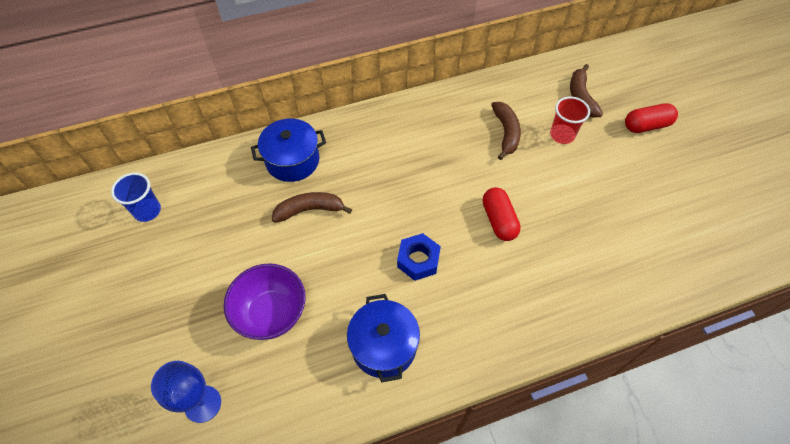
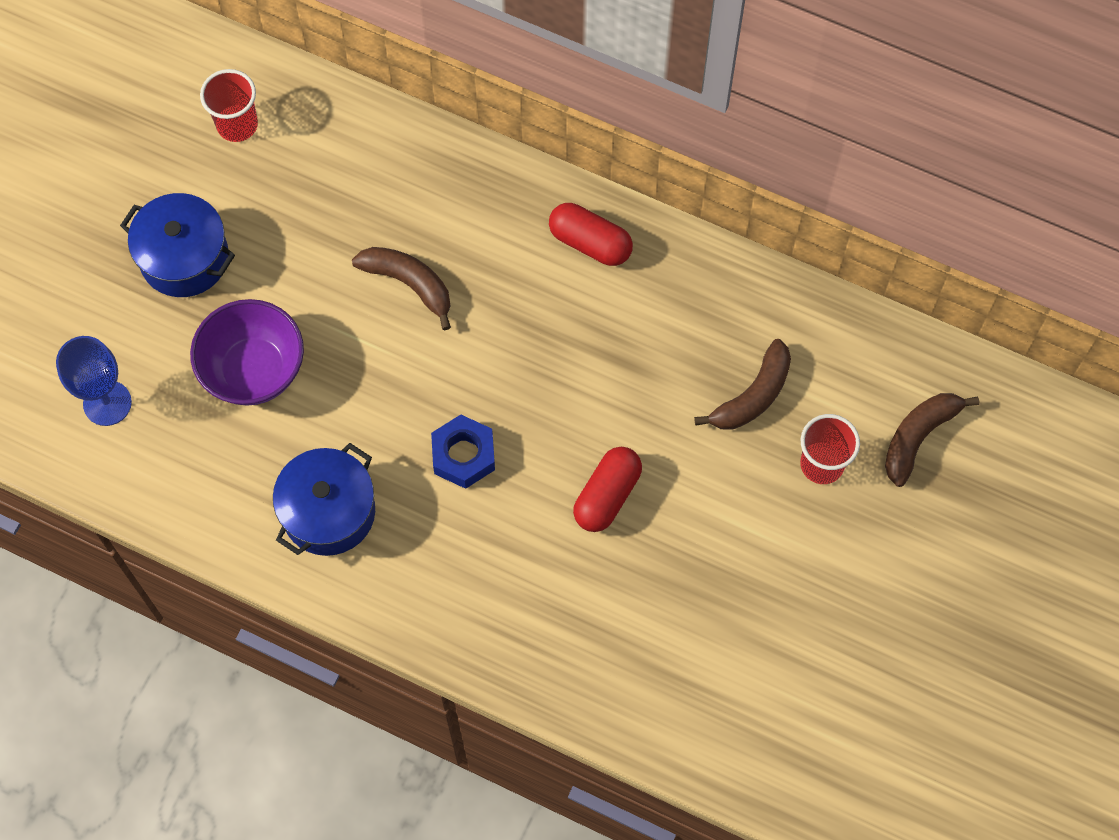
camera: 45 degrees right, 10 degrees up
blue cup [111,173,161,222] -> red cup [200,69,258,142]
blue pot [251,119,326,182] -> blue pot moved to [120,193,235,297]
red capsule [625,103,678,133] -> red capsule moved to [549,203,633,266]

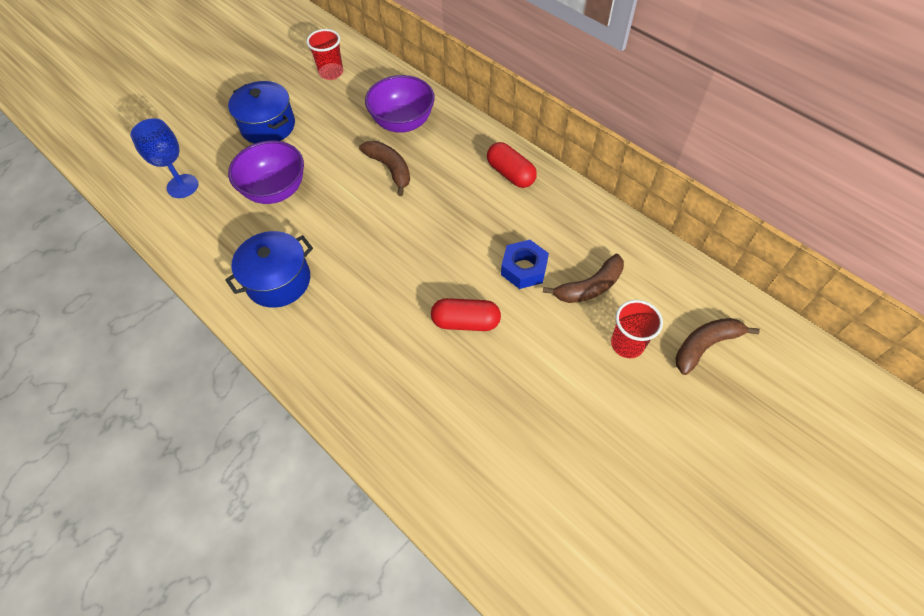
camera: 20 degrees right, 10 degrees down
blue nut [431,415,495,489] -> blue nut moved to [501,240,549,289]
red capsule [573,447,642,532] -> red capsule turned 45 degrees clockwise [431,298,501,331]
none -> purple bowl [365,75,435,133]

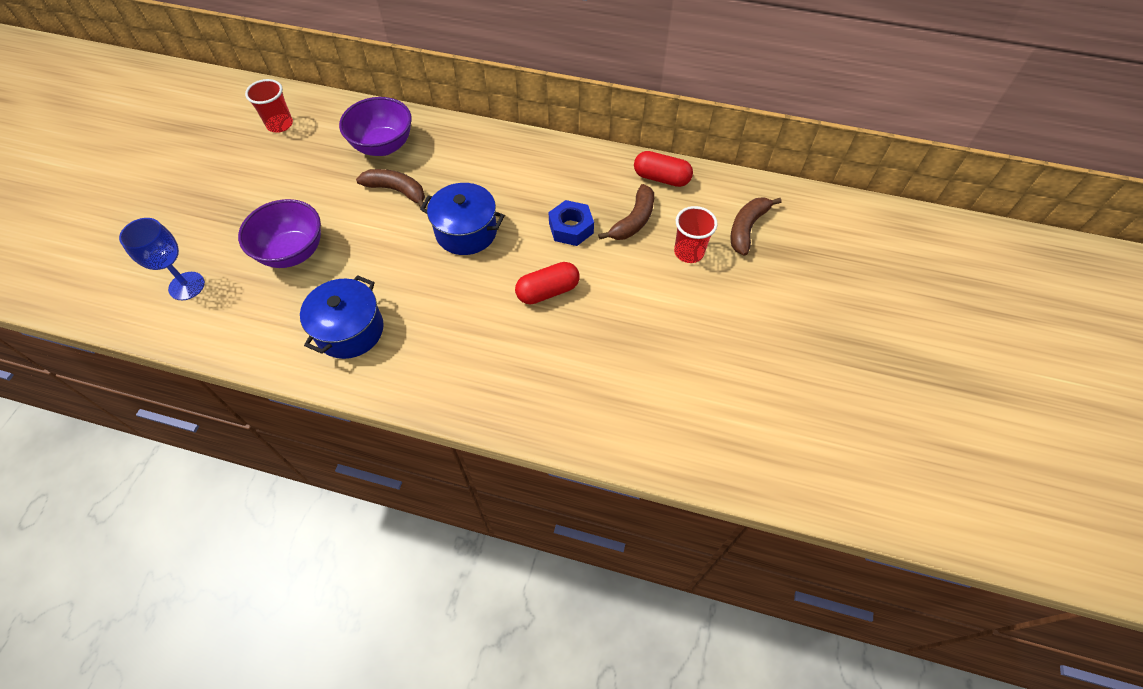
camera: 30 degrees left, 0 degrees up
blue pot [228,81,295,144] -> blue pot moved to [420,183,505,255]
red capsule [487,142,537,188] -> red capsule moved to [634,151,693,187]

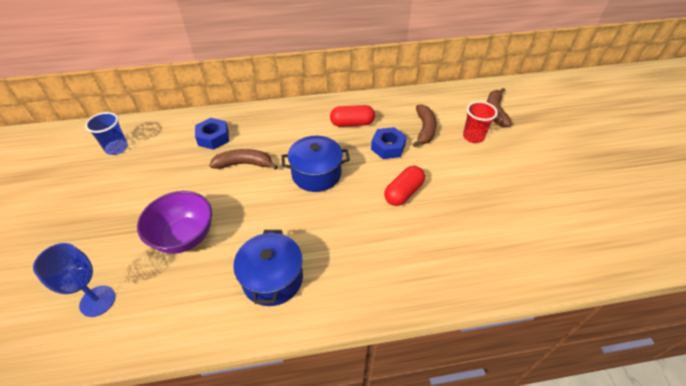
camera: 25 degrees left, 10 degrees down
red cup [245,79,293,133] -> blue cup [85,112,128,155]
purple bowl [339,97,412,156] -> blue nut [195,118,229,150]
red capsule [634,151,693,187] -> red capsule moved to [330,105,375,127]

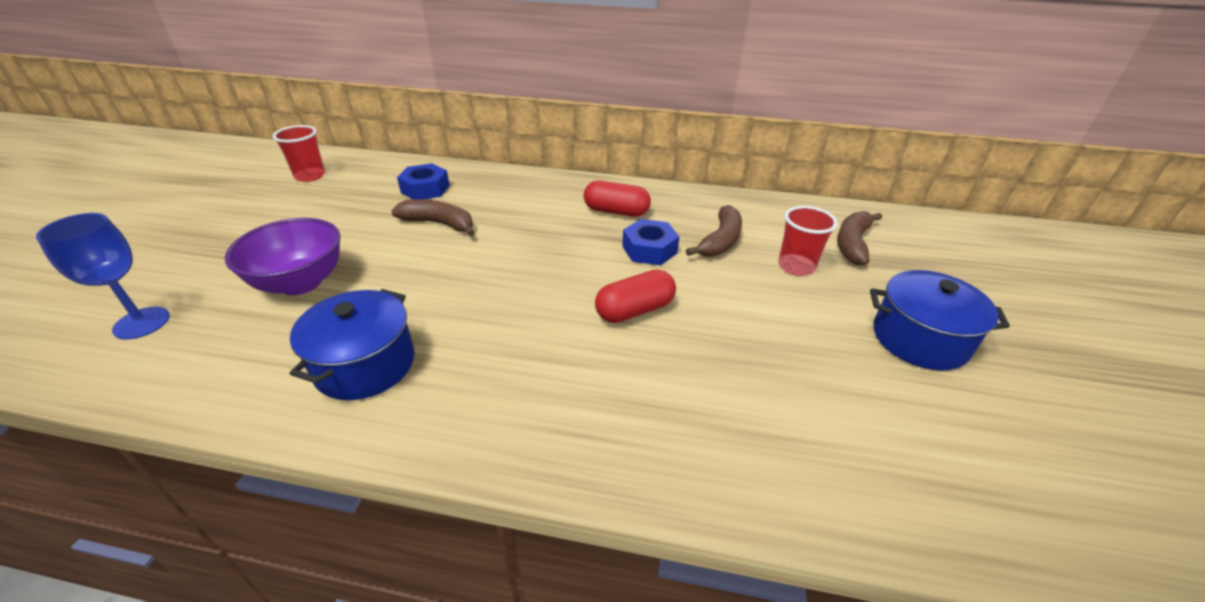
camera: 20 degrees right, 10 degrees down
blue cup [85,112,128,155] -> red cup [273,125,325,182]
blue pot [281,136,350,192] -> blue pot moved to [870,270,1010,371]

